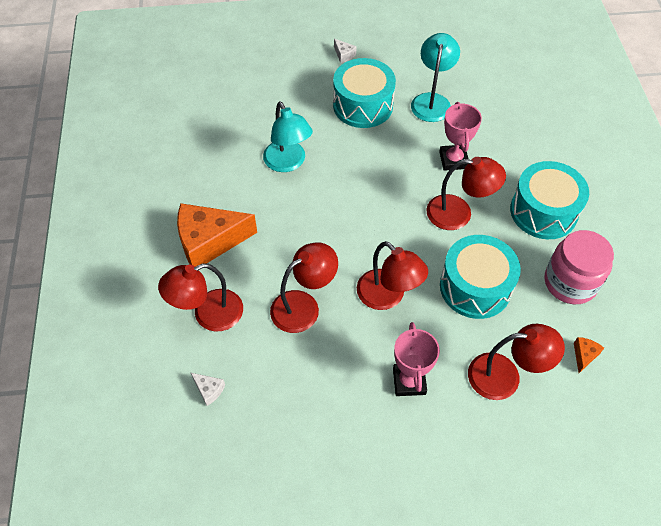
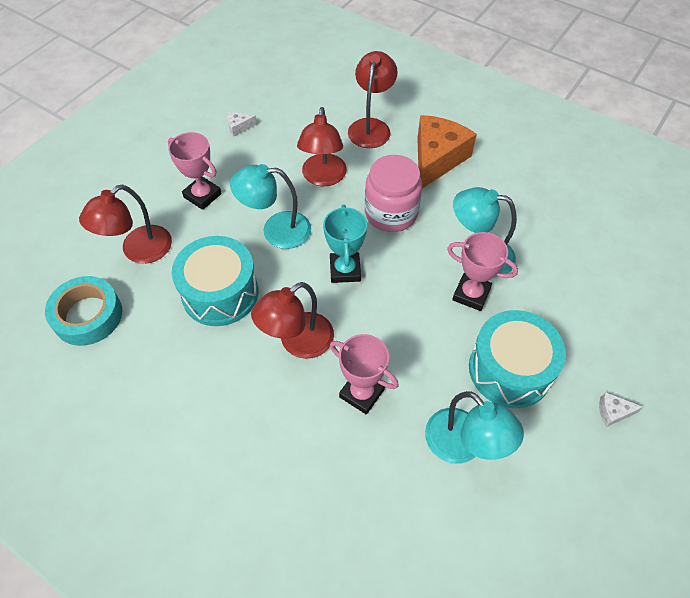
camera: 130 degrees right, 0 degrees up
white cheese [191,373,225,406] -> white cheese moved to [228,112,257,136]
red lamp [357,241,428,310] -> turquoise lamp [230,164,311,249]
turquoise drum [510,161,589,239] -> none
pink jar [545,230,614,304] -> pink jar moved to [365,155,422,232]
orange cheese [574,337,604,373] -> turquoise tape [45,276,122,346]
none -> turquoise trophy [323,205,367,283]
none -> pink trophy [447,232,518,311]

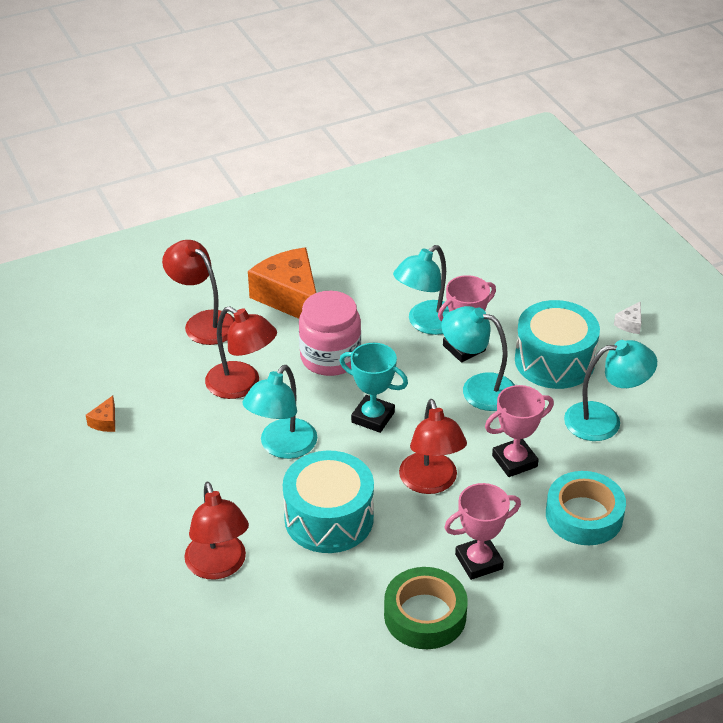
camera: 60 degrees left, 15 degrees down
turquoise tape [45,276,122,346] -> turquoise tape moved to [546,471,626,545]
pink trophy [168,132,222,210] -> pink trophy moved to [444,483,521,580]
white cheese [228,112,257,136] -> orange cheese [86,396,115,432]
none -> green tape [384,567,468,649]
none -> turquoise lamp [441,306,515,411]

